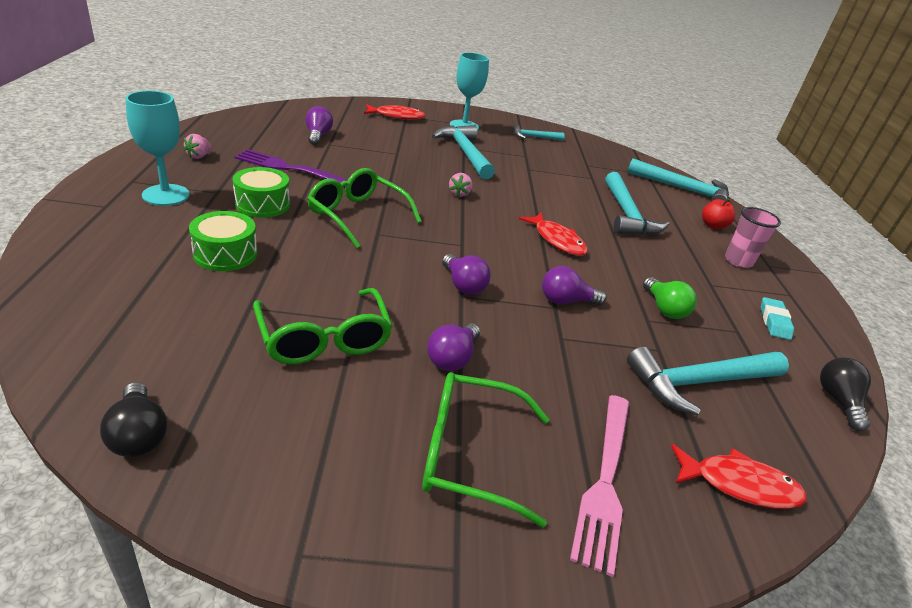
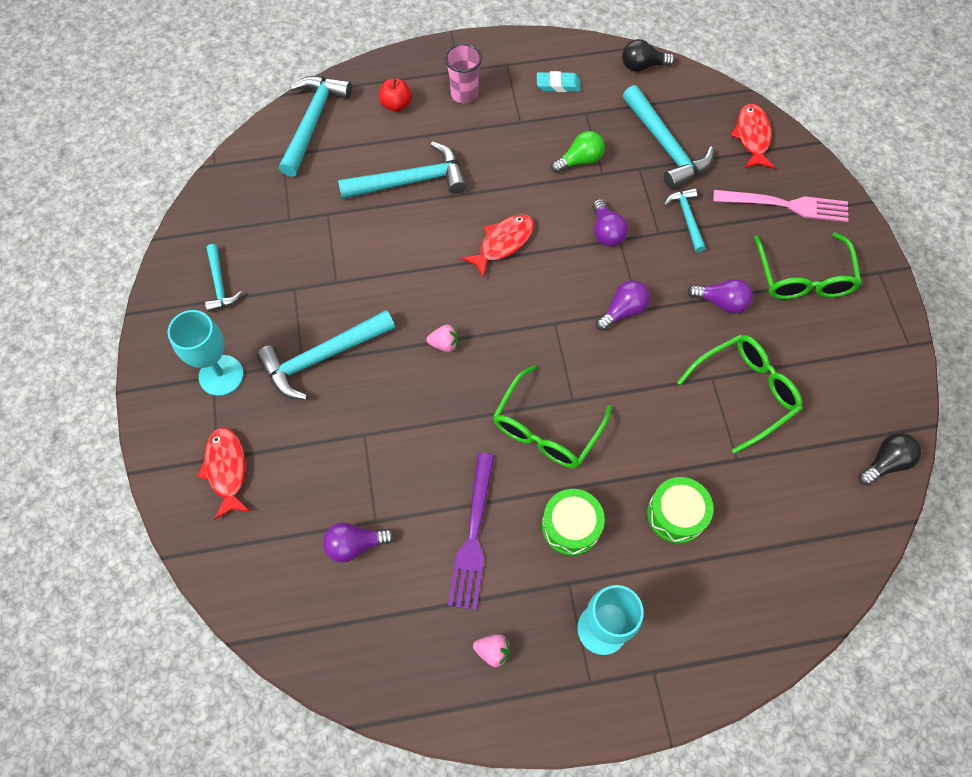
camera: 95 degrees left, 30 degrees up
none -> turquoise hammer [664,188,706,253]

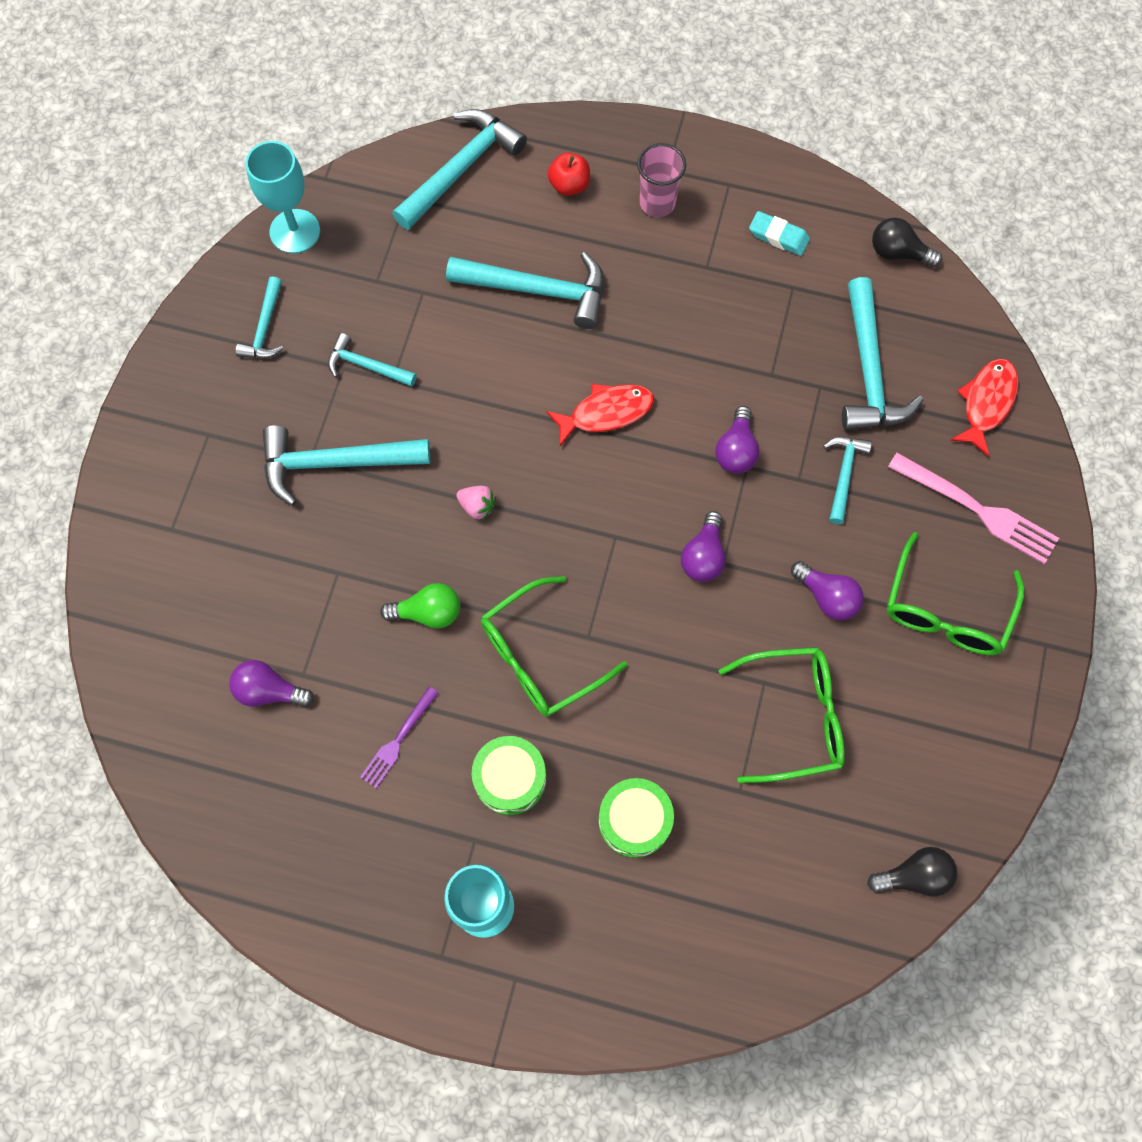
camera: 25 degrees right, 5 degrees up
turquoise goblet [168,310,244,396] -> turquoise goblet moved to [246,141,320,254]
red fish [197,427,250,520] -> none
purple fork [448,453,494,610] -> purple fork [360,686,439,788], size x0.60
pink strawberry [473,634,510,667] -> none
green light bulb [551,131,605,173] -> green light bulb moved to [380,583,460,629]
purple light bulb [596,280,650,331] -> purple light bulb turned 120 degrees clockwise [681,511,726,582]
none -> turquoise hammer [328,333,417,387]

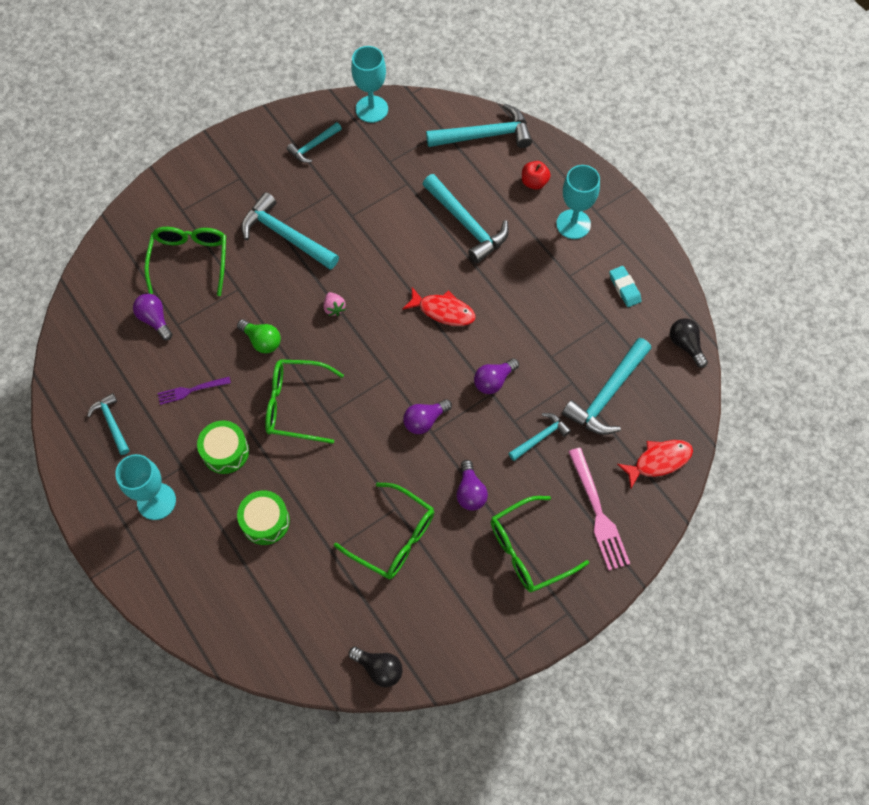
camera: 40 degrees right, 5 degrees down
turquoise hammer [328,333,417,387] -> turquoise hammer moved to [87,393,130,455]
pink cup [637,143,686,217] -> turquoise goblet [556,165,600,239]
none -> green glasses [144,227,226,296]

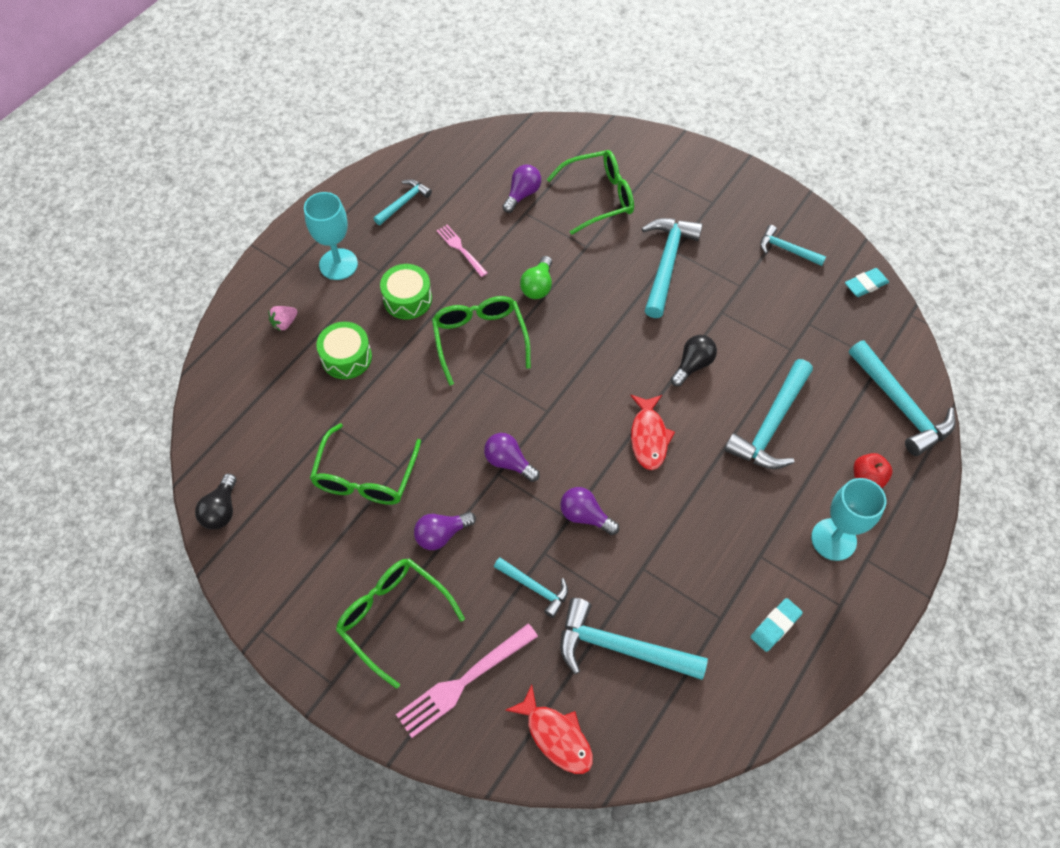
camera: 70 degrees right, 5 degrees down
purple fork [158,377,231,405] -> pink fork [437,225,488,277]
pink strawberry [324,292,346,316] -> pink strawberry moved to [268,306,297,331]
turquoise goblet [351,46,388,123] -> turquoise eraser [845,268,889,297]
black light bulb [670,318,708,368] -> black light bulb moved to [671,335,717,386]

